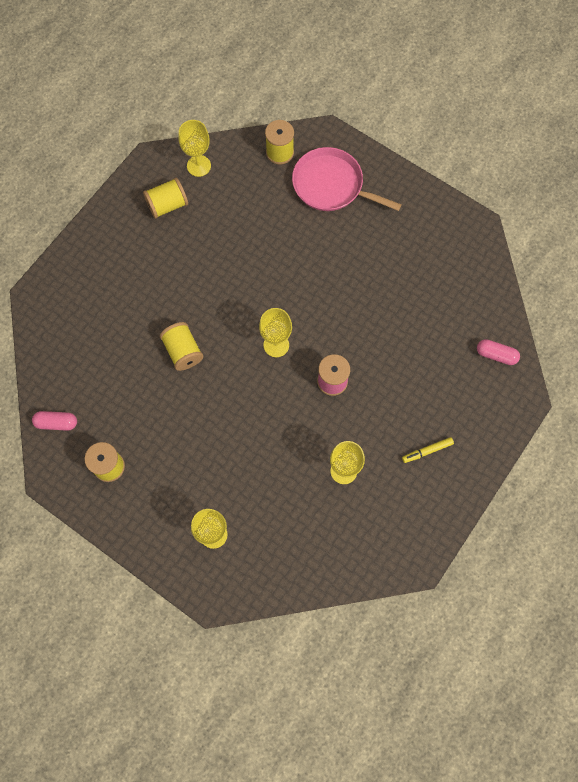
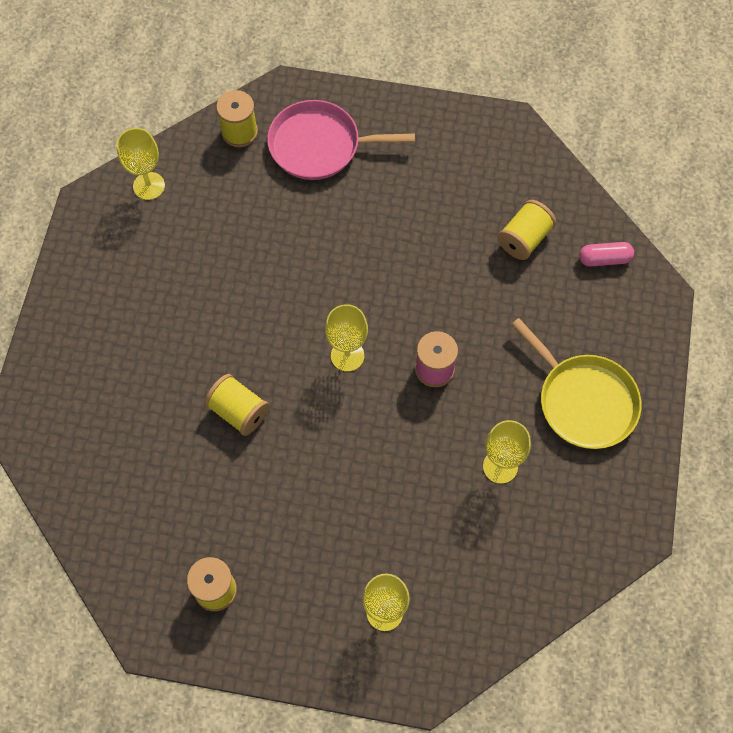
camera: 25 degrees left, 5 degrees down
pink capsule [32,411,77,431] -> none
yellow spool [143,178,188,219] -> yellow spool moved to [497,200,556,260]
yellow marker [402,437,454,463] -> yellow pan [511,318,642,449]

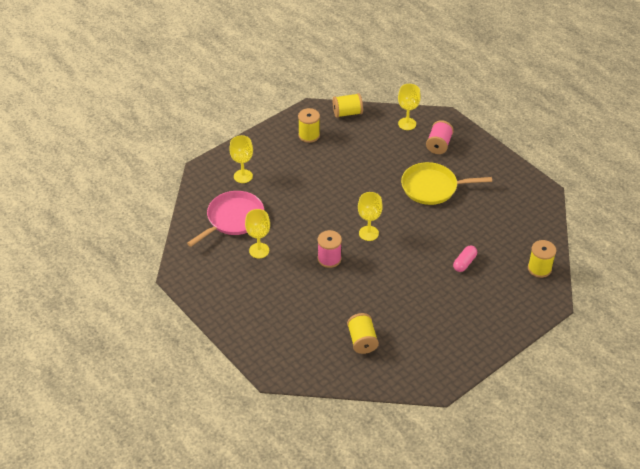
camera: 130 degrees right, 20 degrees down
yellow goblet [117,128,165,200] -> yellow goblet moved to [398,84,421,130]
yellow spool [204,374,269,436] -> yellow spool moved to [333,93,363,118]
pink pan [267,100,415,180] -> pink pan moved to [187,191,264,247]
yellow pan [511,318,642,449] -> yellow pan moved to [401,162,492,205]
pink capsule [579,242,634,267] -> pink capsule moved to [453,245,477,272]
none -> pink spool [426,120,454,154]

